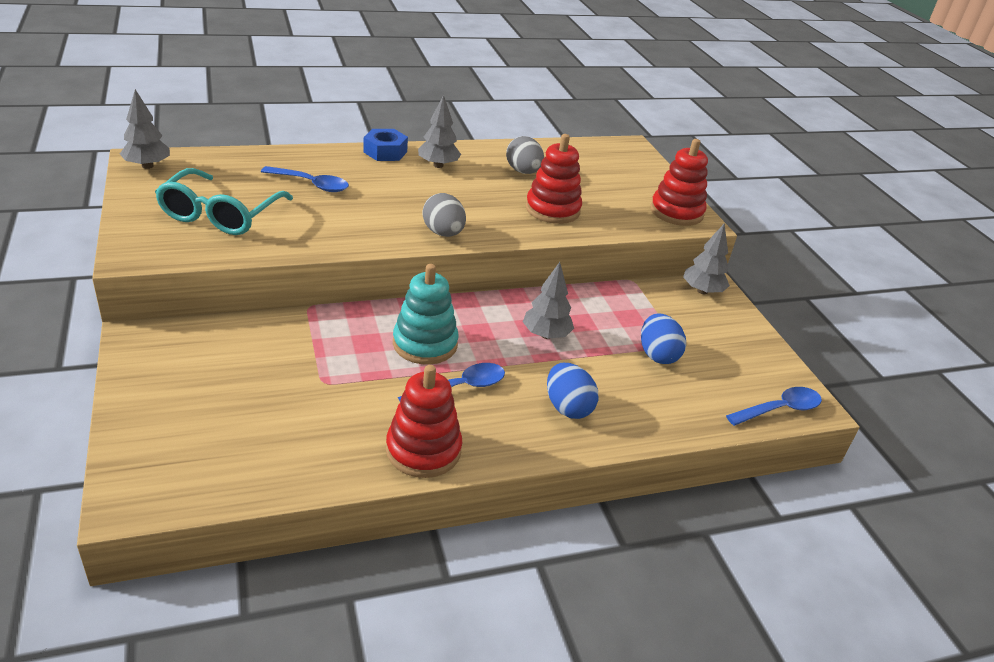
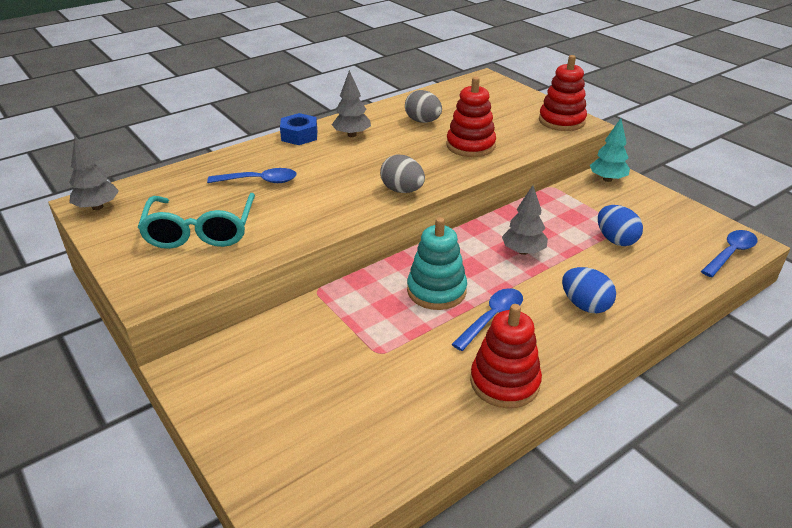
camera: 15 degrees left, 0 degrees up
grey tree [683,224,730,294] -> turquoise tree [590,118,630,182]

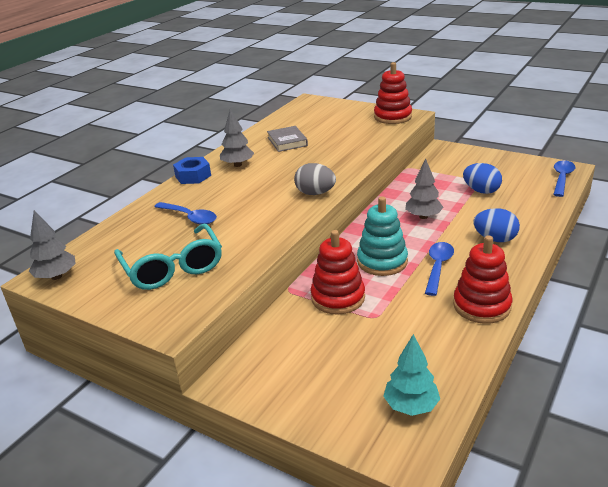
camera: 20 degrees left, 5 degrees down
blue spoon [207,168,297,183] -> blue spoon turned 60 degrees clockwise [154,202,217,225]
grey egg [405,90,442,123] -> grey book [267,126,308,152]
red stacking toy [446,77,496,157] -> red stacking toy moved to [311,230,365,315]
turquoise tree [590,118,630,182] -> turquoise tree moved to [383,334,440,416]

